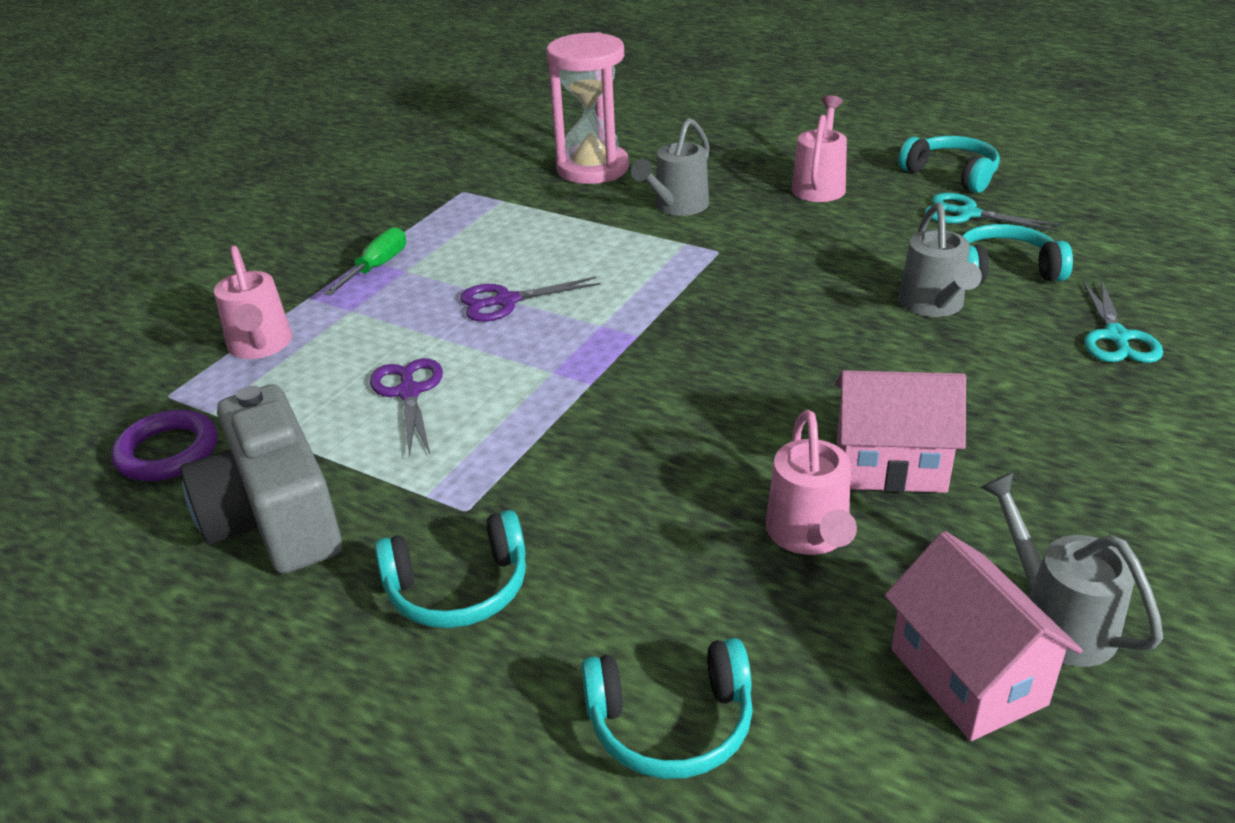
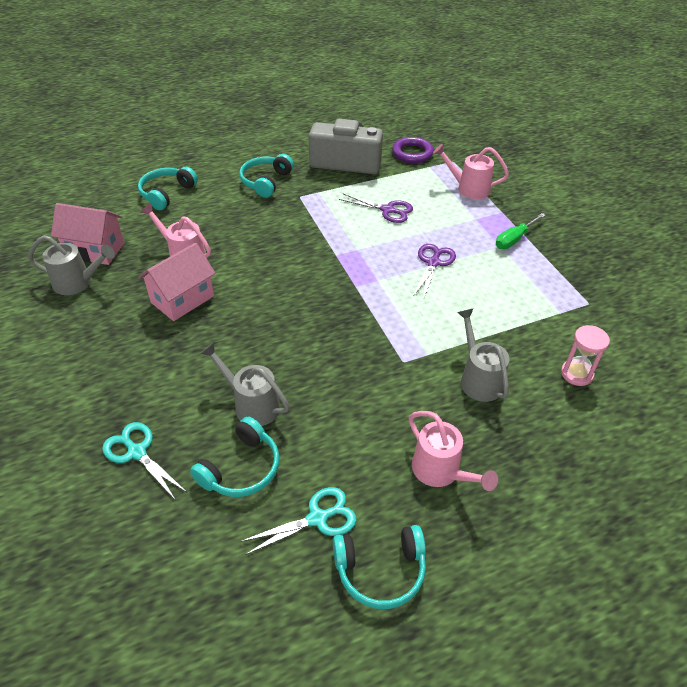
camera: 125 degrees right, 10 degrees up
green screwdriver [323,227,406,296] -> green screwdriver turned 75 degrees clockwise [496,213,546,249]
pink hourglass [547,32,629,184] -> pink hourglass [561,325,610,386], size x0.53

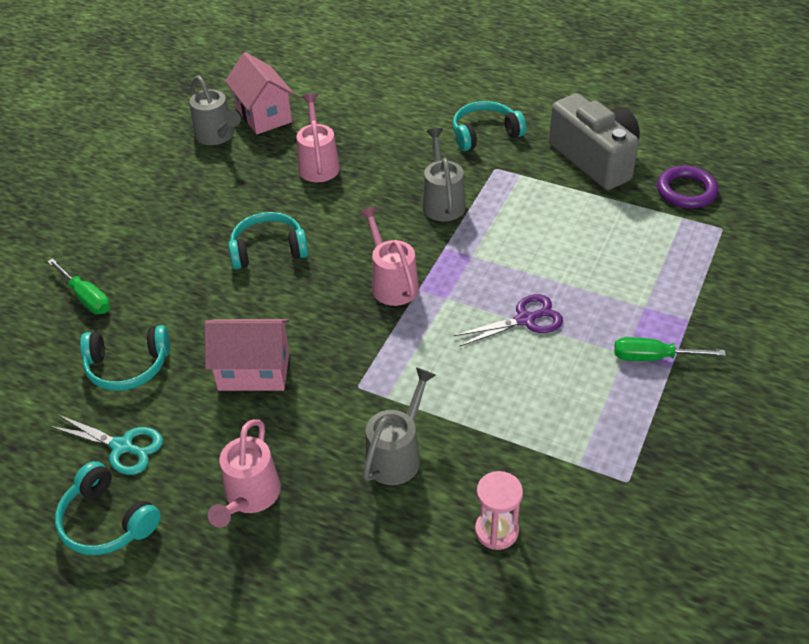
camera: 50 degrees right, 0 degrees up
turquoise scissors [102,422,186,499] -> green screwdriver [47,258,110,314]
turquoise headphones [138,167,198,210] -> turquoise headphones moved to [228,212,308,269]
pink house [138,243,216,321] -> pink house moved to [205,319,289,391]
grey watering can [200,342,290,426] -> grey watering can moved to [422,128,466,221]
purple scissors [339,194,413,223] -> none
pink watering can [433,144,509,199] -> pink watering can moved to [359,206,419,306]

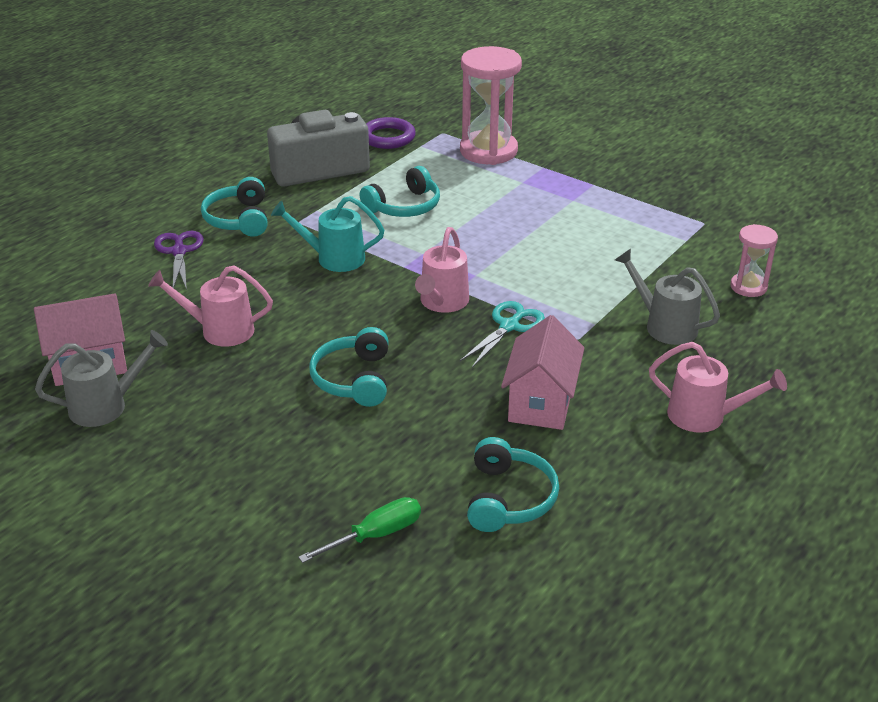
camera: 80 degrees left, 10 degrees down
turquoise scissors [49,414,163,475] -> turquoise scissors moved to [460,301,545,368]
turquoise headphones [55,461,161,555] -> turquoise headphones moved to [360,166,440,217]
pink watering can [359,206,419,306] -> pink watering can turned 60 degrees counterclockwise [415,227,469,313]
grey watering can [422,128,466,221] -> turquoise watering can [271,196,384,272]
purple scissors [454,294,563,347] -> purple scissors moved to [154,231,204,290]
green screwdriver [614,337,726,361] -> none
none -> pink hourglass [460,46,522,165]

